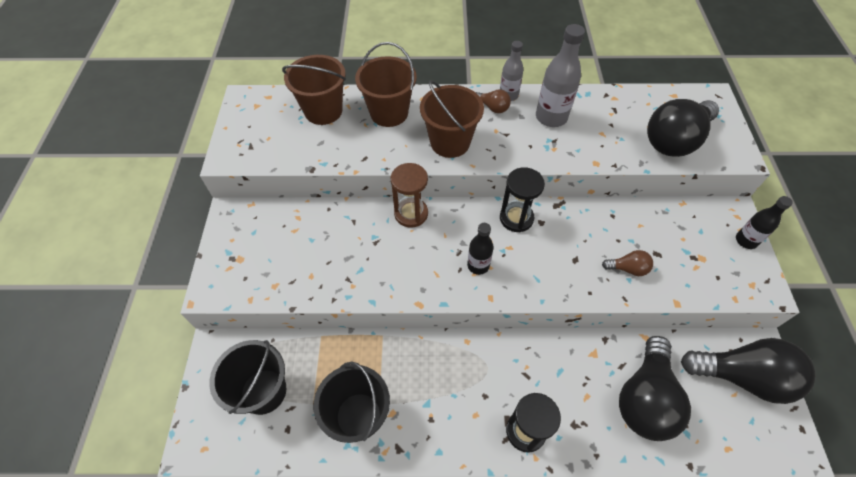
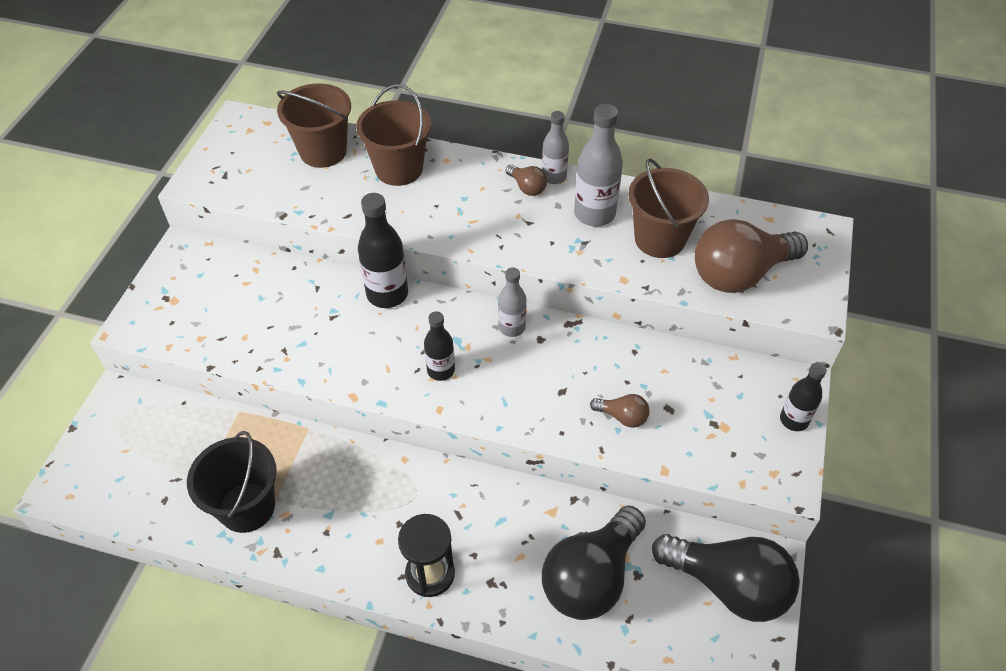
camera: 15 degrees right, 5 degrees down
black bucket [209,340,286,415] -> none
brown hourglass [391,163,428,228] -> black bottle [358,193,408,308]
brown bucket [420,80,484,158] -> brown bucket moved to [628,158,709,258]
black hourglass [500,167,545,232] -> grey bottle [498,267,527,337]
black light bulb [647,99,719,157] -> brown light bulb [695,219,808,293]

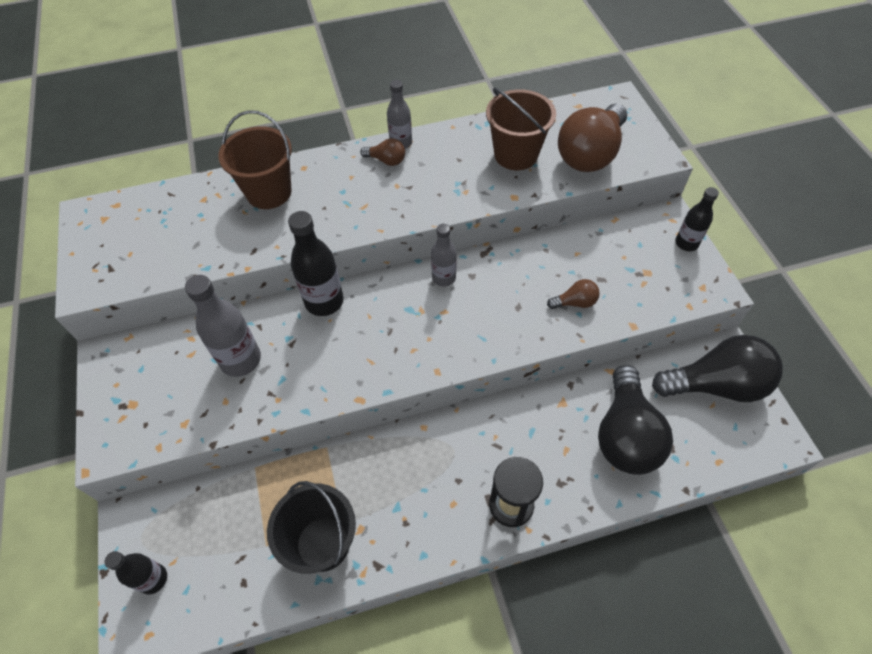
camera: 30 degrees left, 5 degrees up
brown bucket [277,83,351,168] -> none
black bottle [424,311,455,381] -> black bottle moved to [104,551,167,594]
grey bottle [574,104,623,226] -> grey bottle moved to [185,275,261,377]

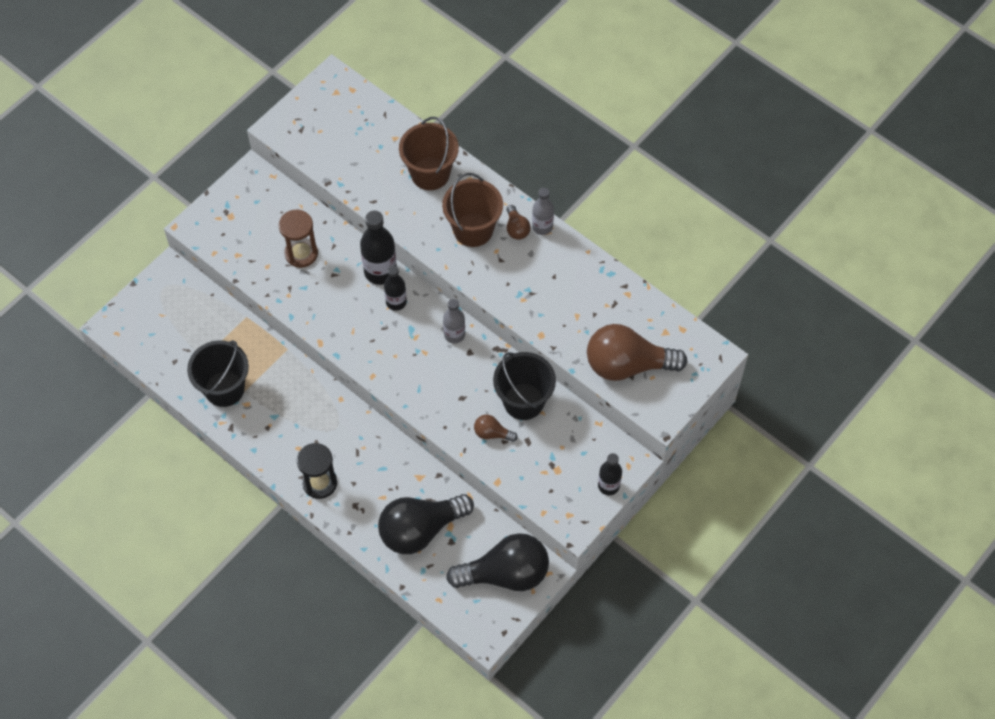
camera: 55 degrees right, 5 degrees up
black bottle [104,551,167,594] -> black bottle moved to [384,265,407,311]
grey bottle [185,275,261,377] -> brown hourglass [279,210,318,268]
brown bucket [486,87,556,170] -> brown bucket moved to [442,173,503,247]
brown light bulb [547,279,600,309] -> brown light bulb turned 150 degrees clockwise [474,415,518,442]
black light bulb [652,335,783,402] -> black light bulb turned 60 degrees counterclockwise [446,533,549,591]
none -> black bucket [493,352,556,420]

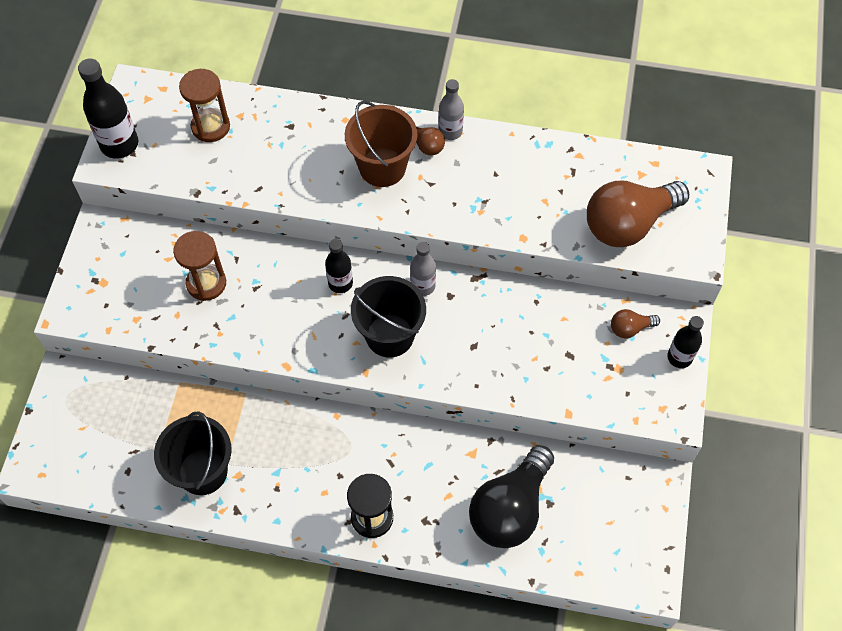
camera: 30 degrees left, 0 degrees up
black bottle [360,211,397,285] -> black bottle moved to [78,58,138,159]
brown bucket [399,117,459,190] -> none
black light bulb [446,533,549,591] -> none
brown light bulb [474,415,518,442] -> brown light bulb moved to [611,309,660,338]
black bucket [493,352,556,420] -> black bucket moved to [351,276,426,358]
none -> brown hourglass [179,69,230,142]

